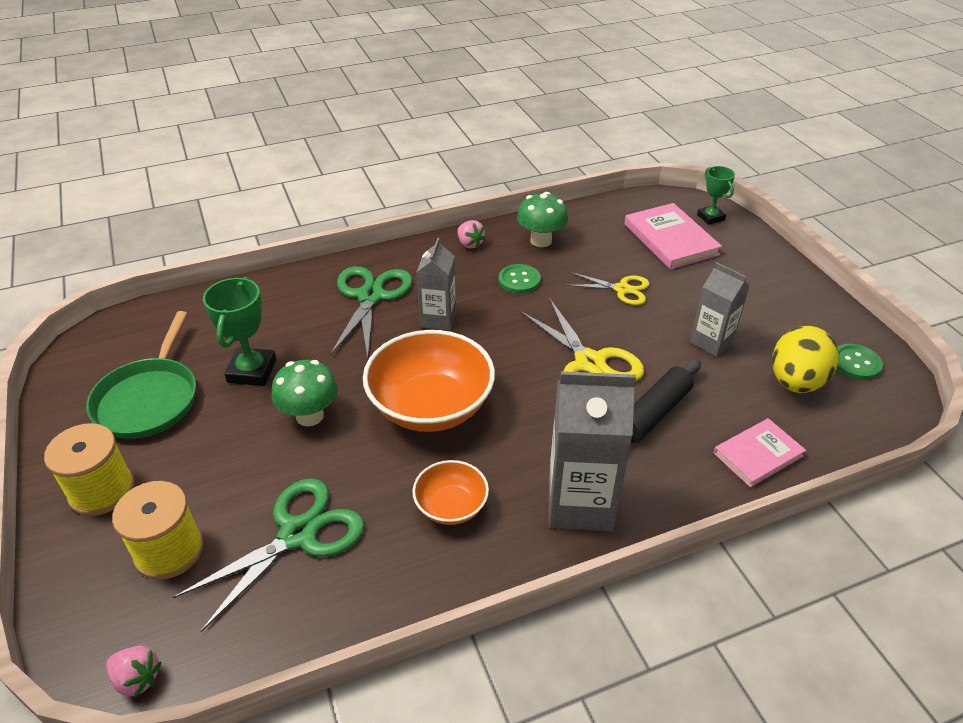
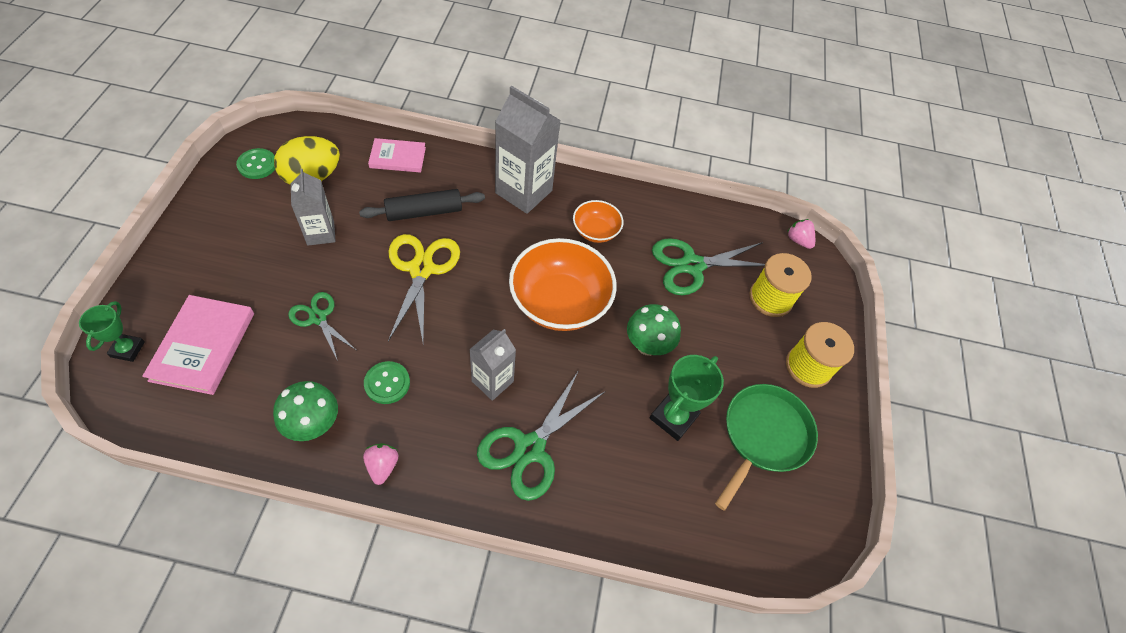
camera: 155 degrees left, 15 degrees up
yellow scissors [566,272,650,305] -> green scissors [288,292,356,361]

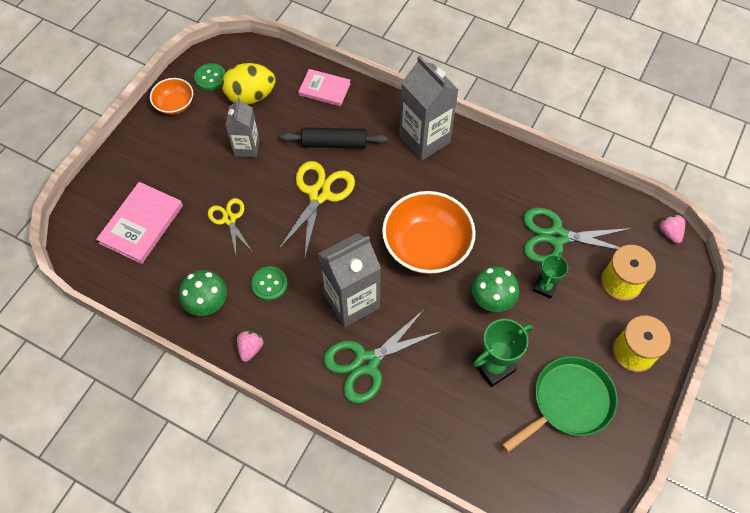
camera: 25 degrees right, 5 degrees up
green trophy [79,301,145,362] -> green trophy moved to [533,252,568,299]
green scissors [288,292,356,361] -> yellow scissors [208,198,252,255]
grey carton [469,329,516,401] -> grey carton [318,233,381,327], size x1.64
orange bowl [573,200,624,243] -> orange bowl moved to [150,78,193,115]

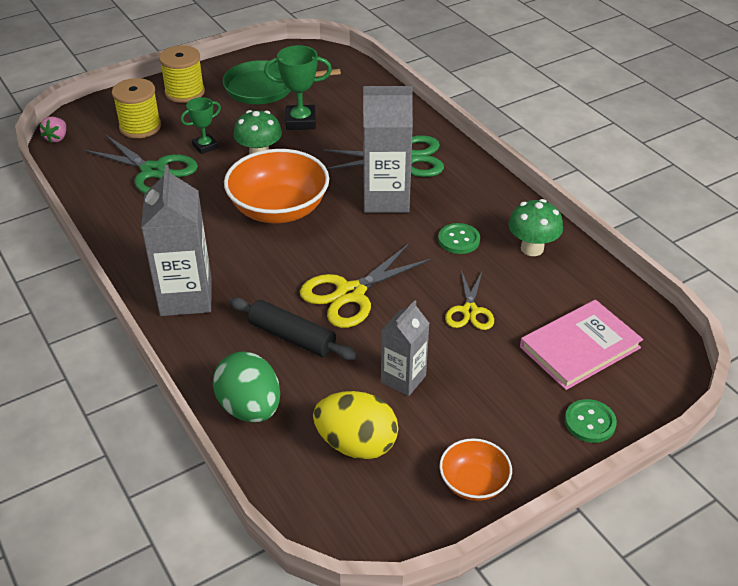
camera: 150 degrees left, 20 degrees down
green button [194,63,225,91] -> green button moved to [565,399,617,443]
pink strawberry [237,331,264,362] -> none
pink book [298,69,351,106] -> green egg [213,352,280,423]

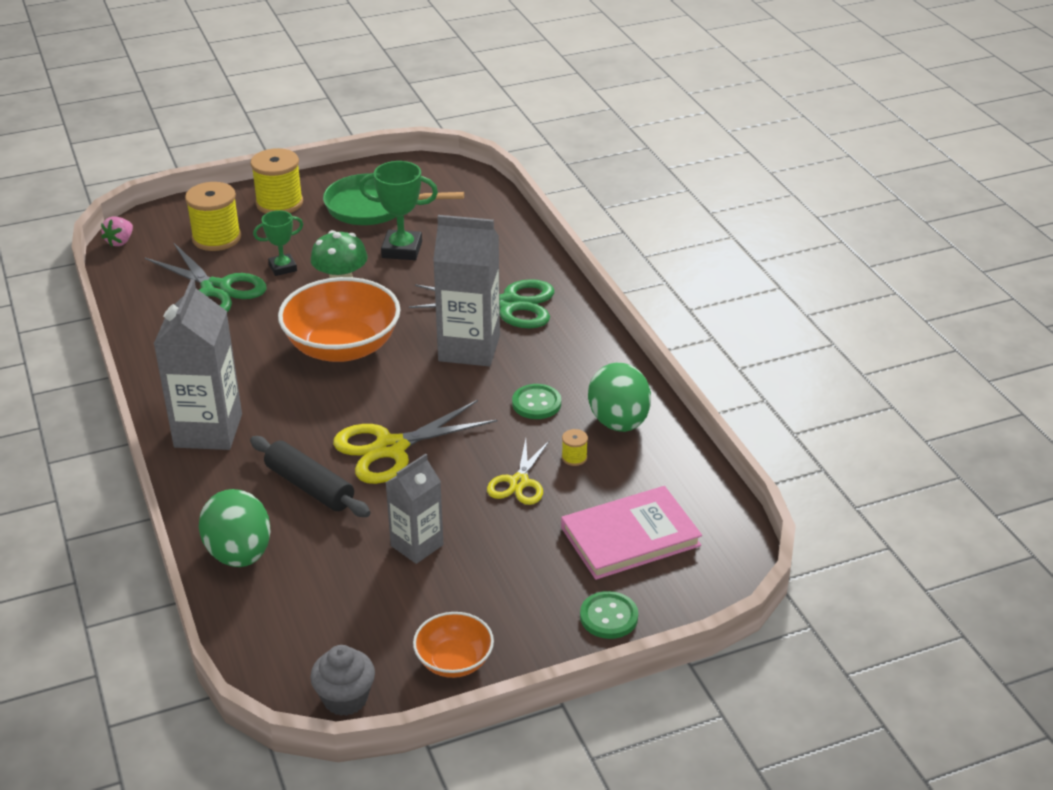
camera: 10 degrees right, 5 degrees down
yellow egg [313,391,398,460] -> none
green mushroom [508,199,563,256] -> green egg [588,363,651,432]
none -> grey cupcake [310,645,375,716]
none -> yellow spool [562,429,588,466]

